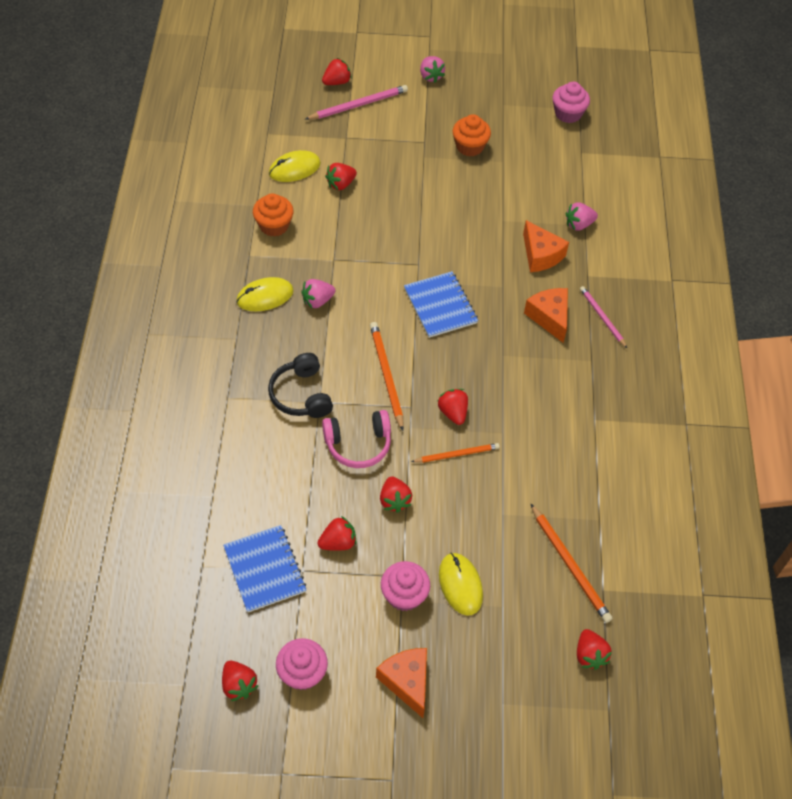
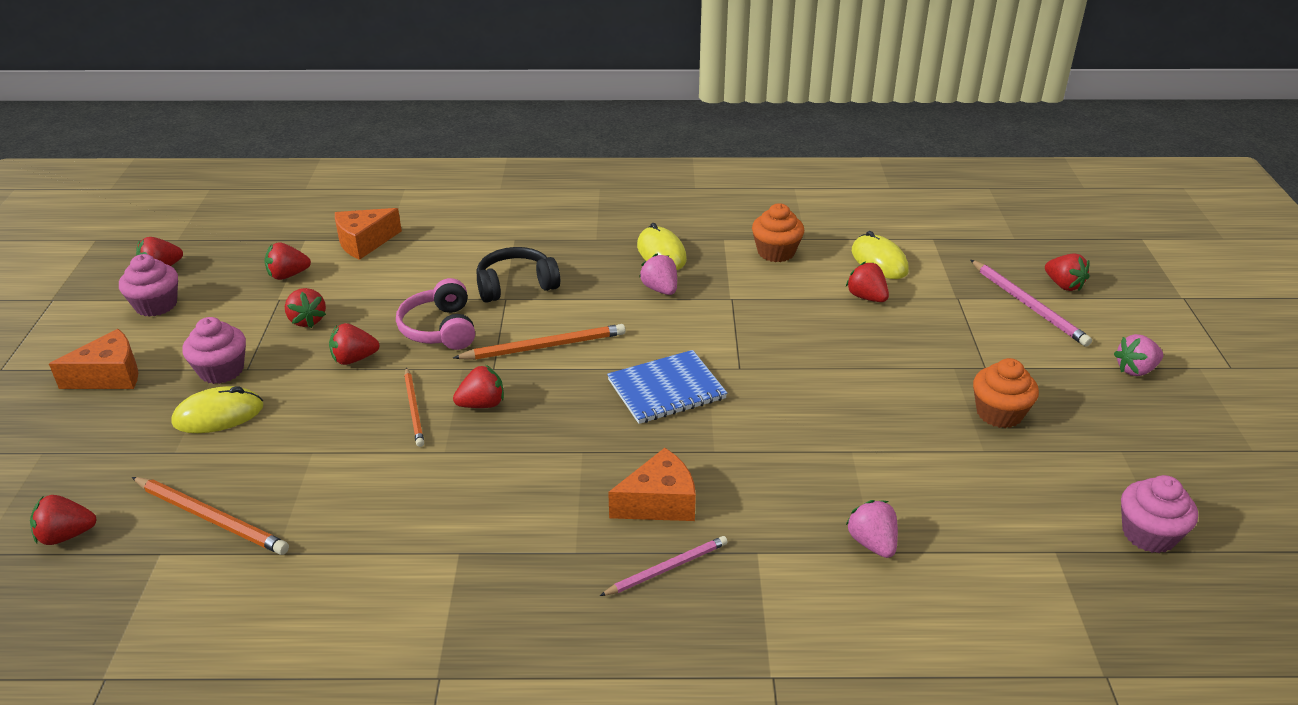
camera: 90 degrees right, 20 degrees down
blue notebook [223,525,307,612] -> red strawberry [265,242,311,280]
orange cheese [523,220,569,272] -> orange cheese moved to [335,208,402,260]
orange pencil [530,503,613,623] -> orange pencil turned 120 degrees counterclockwise [132,477,289,555]

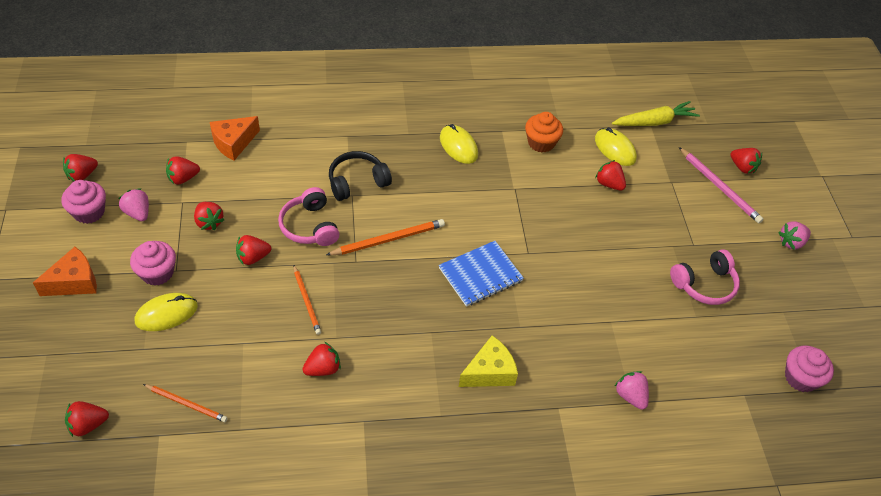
camera: 10 degrees left, 15 degrees up
orange pencil [132,477,289,555] -> orange pencil [143,384,228,422], size x0.67
red strawberry [453,365,504,408] -> red strawberry moved to [302,342,341,376]
pink pencil [600,536,728,596] -> none
orange cheese [608,448,696,521] -> yellow cheese [459,335,518,387]
pink strawberry [639,254,677,295] -> pink strawberry moved to [118,188,149,221]
orange cupcake [973,358,1039,428] -> pink headphones [670,249,740,305]
none -> yellow carrot [612,101,700,126]

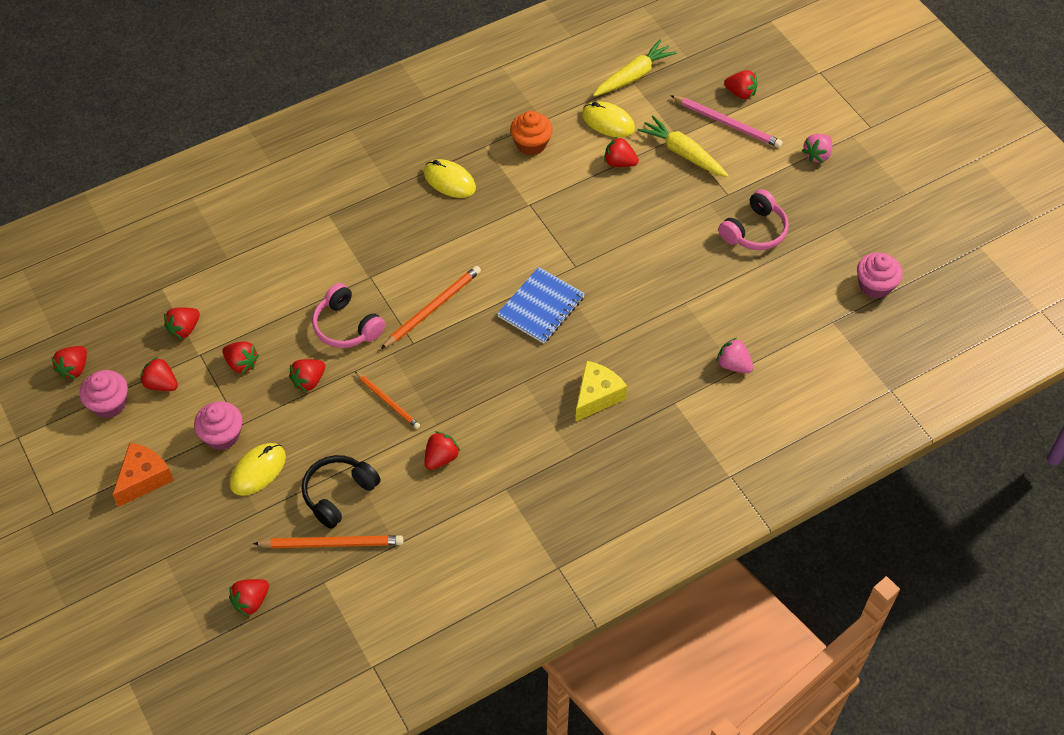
camera: 20 degrees left, 5 degrees up
pink strawberry [118,188,149,221] -> red strawberry [140,357,178,391]
orange pencil [143,384,228,422] -> orange pencil [253,535,403,548], size x1.50
orange cheese [210,116,260,160] -> none
black headphones [329,151,392,201] -> black headphones moved to [302,455,381,529]
none -> yellow carrot [637,115,729,177]

